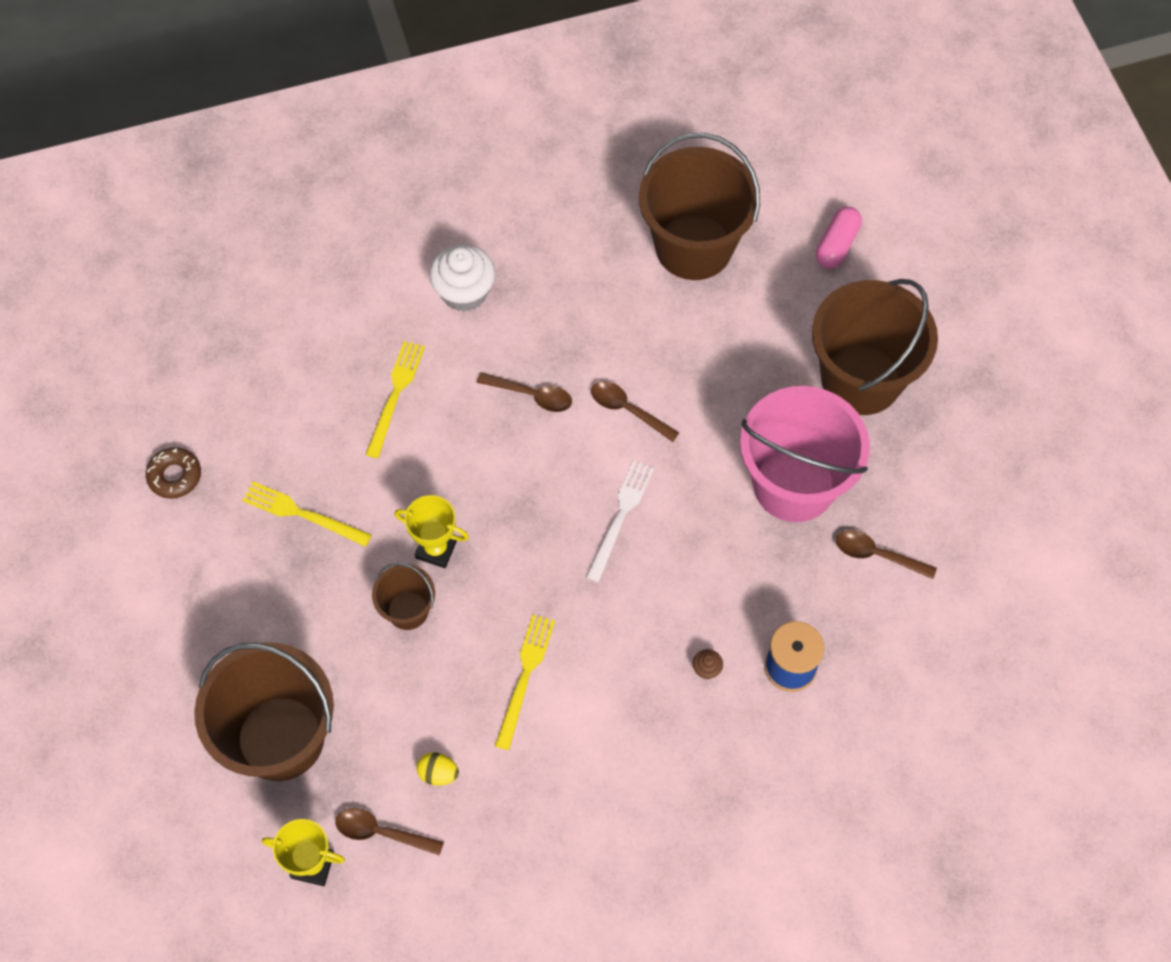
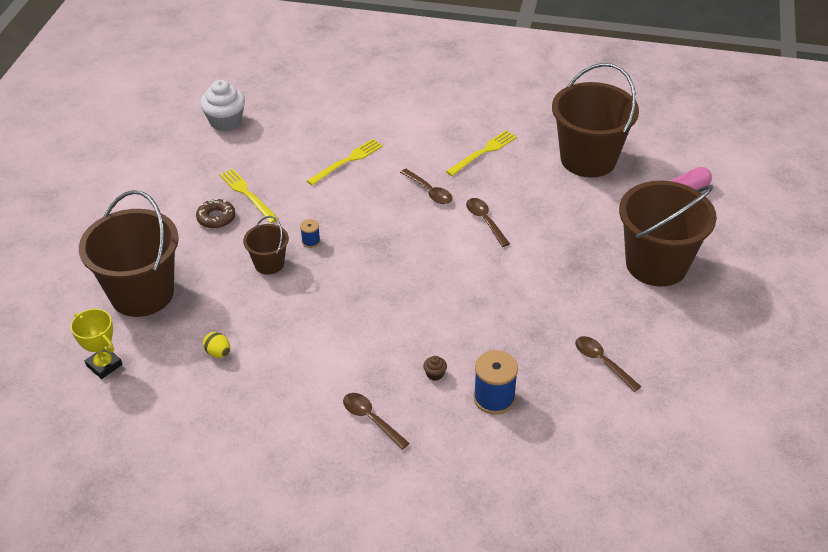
camera: 30 degrees right, 20 degrees down
brown donut [146,447,201,499] -> brown donut moved to [196,199,235,229]
brown spoon [335,808,444,856] -> brown spoon moved to [343,393,410,450]
yellow trophy [394,495,469,568] -> blue spool [300,219,320,248]
white cupcake [429,244,495,312] -> white cupcake moved to [200,80,245,131]
yellow fork [495,615,555,750] -> yellow fork moved to [446,130,517,176]
white fork [586,460,654,582] -> none
pink bucket [740,386,870,522] -> none

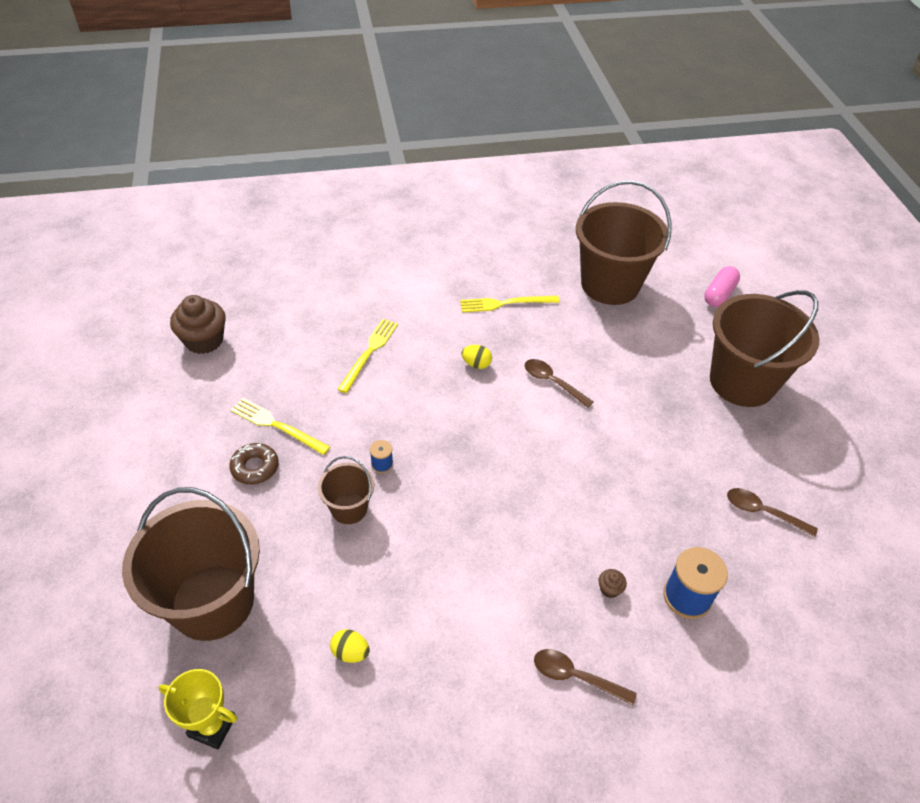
camera: 25 degrees left, 5 degrees up
white cupcake [200,80,245,131] -> brown cupcake [170,295,226,354]
brown spoon [400,169,452,204] -> yellow egg [461,345,492,369]
yellow fork [446,130,517,176] -> yellow fork turned 120 degrees counterclockwise [460,296,559,313]

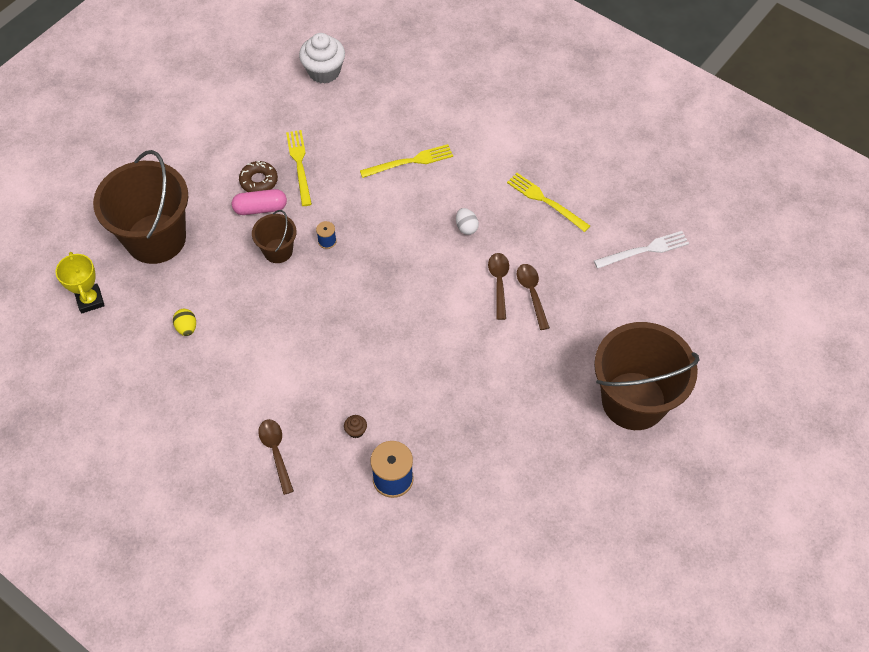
camera: 50 degrees right, 10 degrees up
brown cupcake [170,295,226,354] -> white cupcake [299,33,345,84]
yellow egg [461,345,492,369] -> white egg [456,208,479,235]
brown bucket [576,180,672,305] -> white fork [594,231,689,269]
pink capsule [704,266,740,307] -> pink capsule moved to [232,189,287,215]
brown spoon [727,488,818,537] -> brown spoon moved to [517,264,550,330]

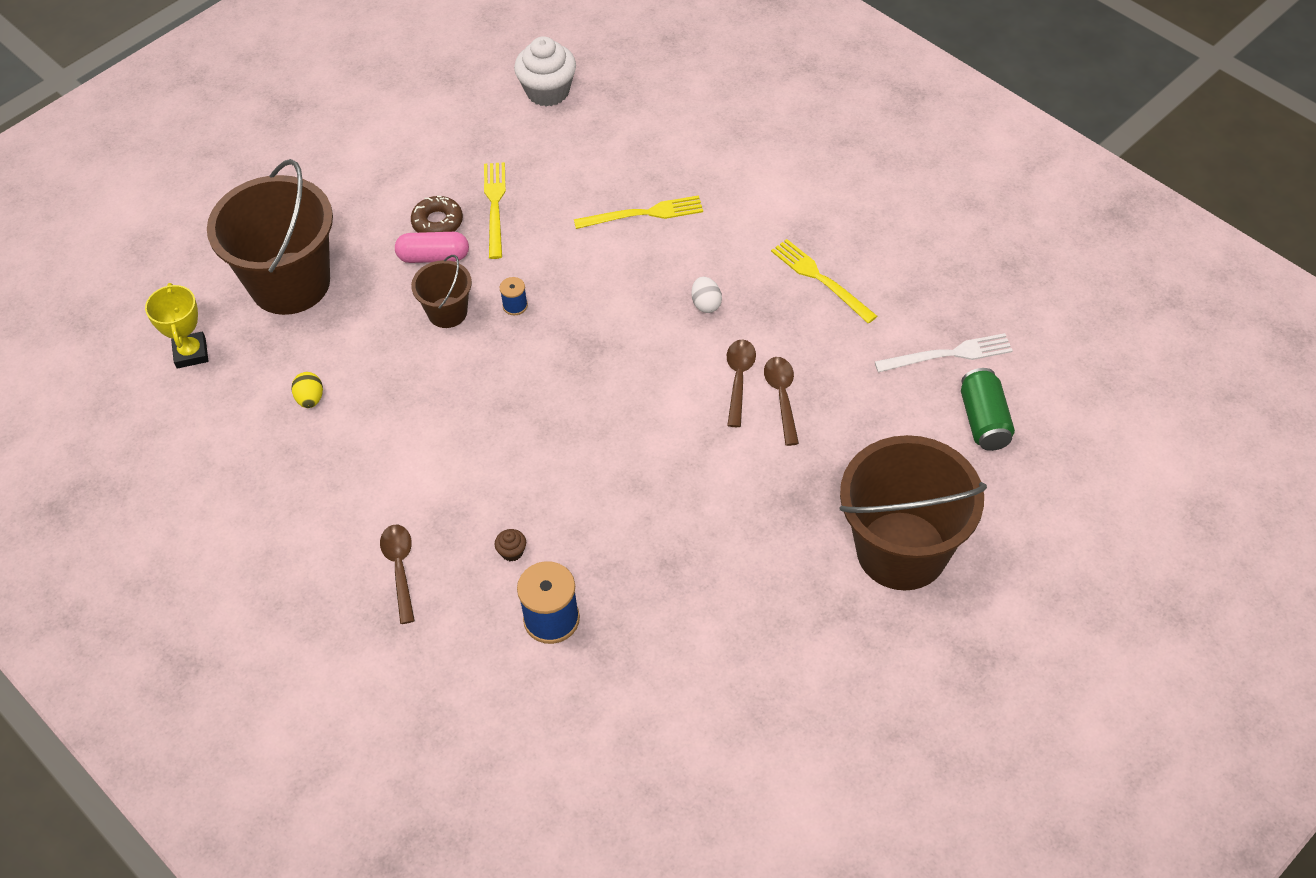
camera: 10 degrees right, 5 degrees down
none -> green can [961,368,1015,451]

